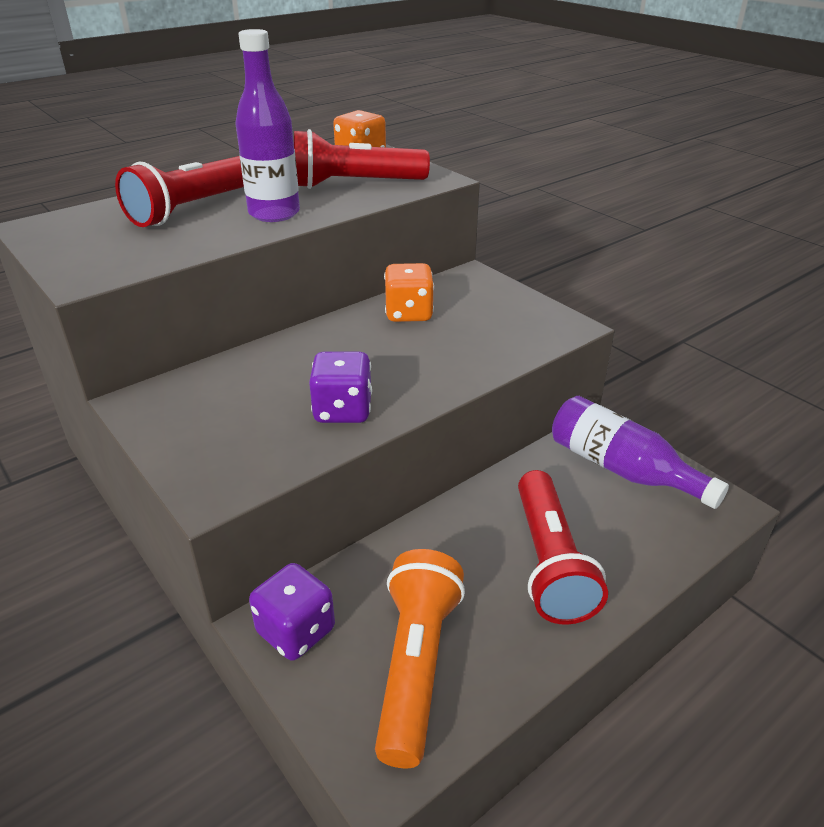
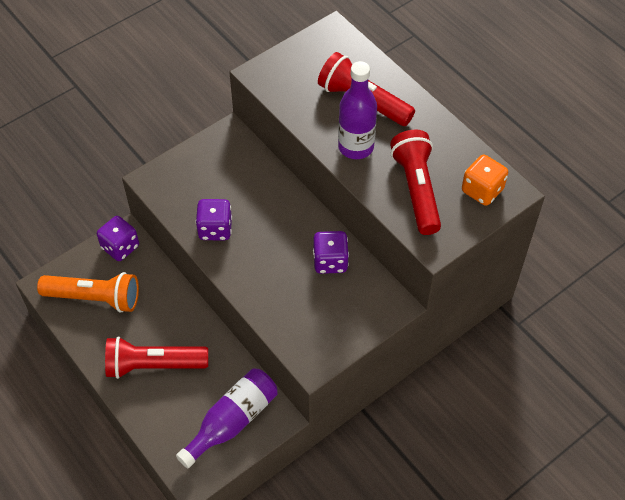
camera: 90 degrees right, 20 degrees up
orange dice [384,263,434,322] -> purple dice [313,231,349,274]

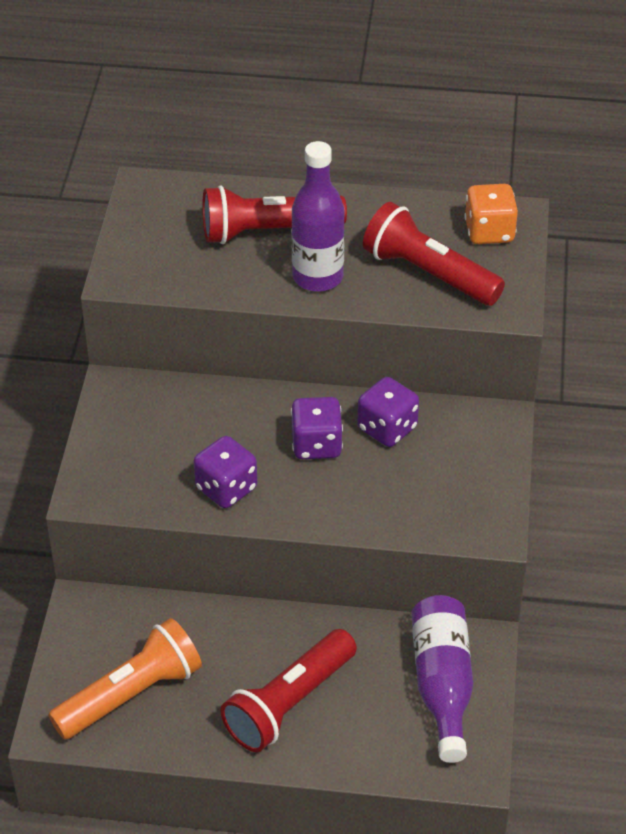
camera: 45 degrees left, 10 degrees down
purple dice [97,216,139,261] -> purple dice moved to [291,397,343,459]

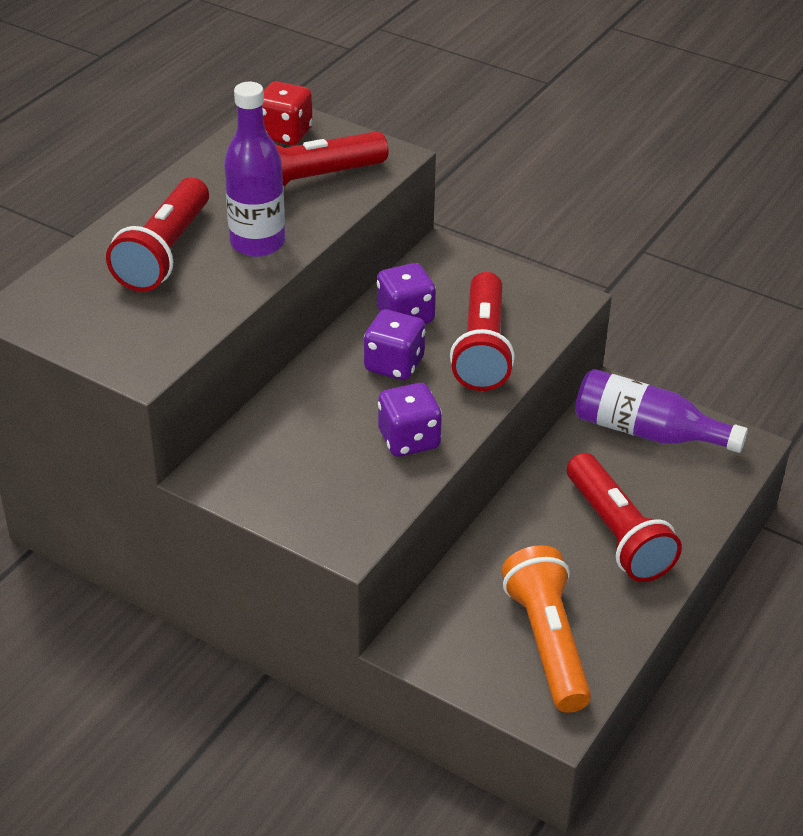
camera: 65 degrees left, 5 degrees down
orange dice [464,184,518,244] -> red dice [262,81,313,145]
none -> red flashlight [450,272,515,391]

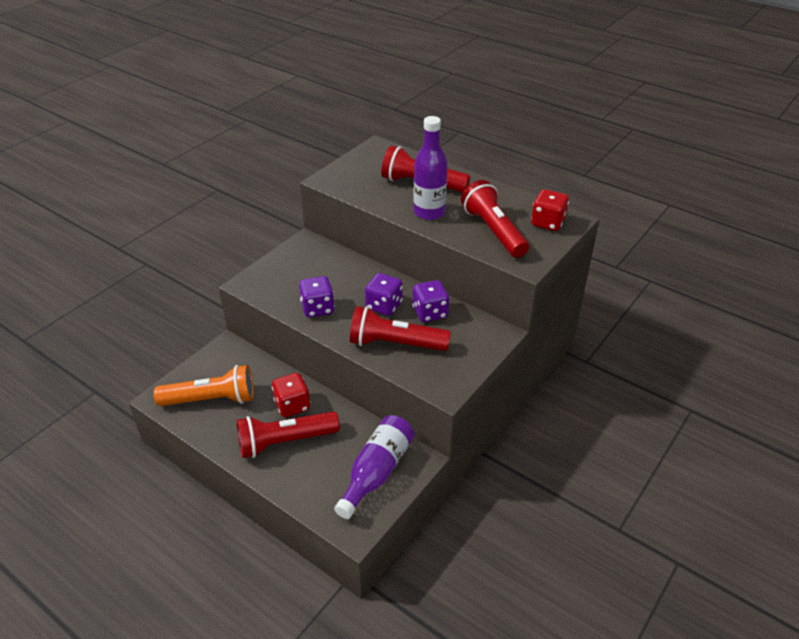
camera: 95 degrees right, 0 degrees up
none -> red dice [272,373,310,417]

